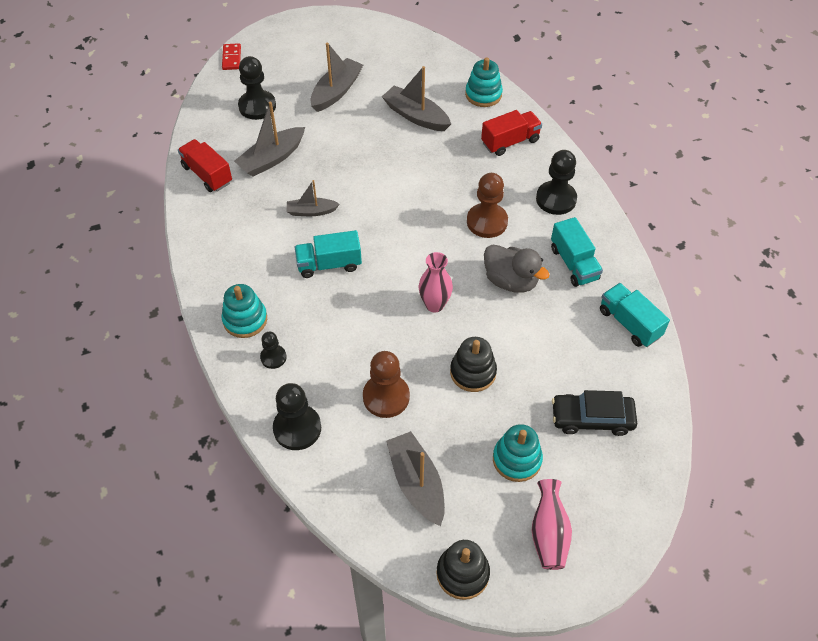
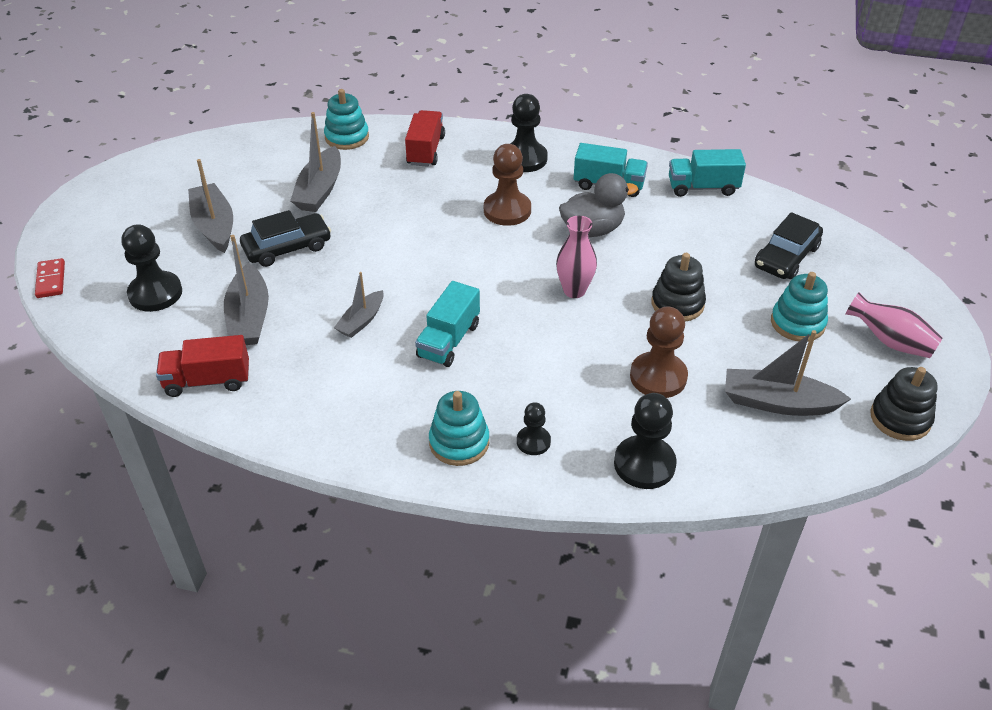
camera: 55 degrees left, 10 degrees down
red domino [222,43,241,70] -> red domino turned 45 degrees clockwise [35,258,65,298]
grey boat [382,66,451,131] -> grey boat turned 60 degrees counterclockwise [290,112,341,212]
none -> black car [240,210,331,267]

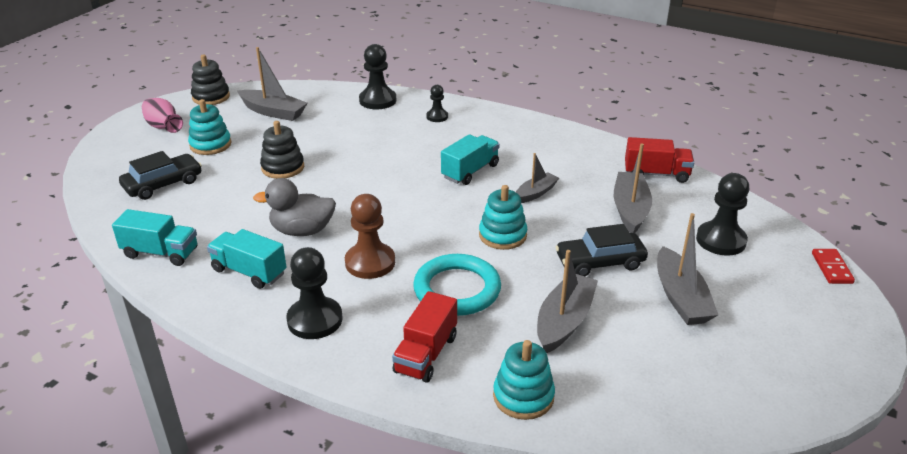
camera: 165 degrees left, 10 degrees down
turquoise stacking toy [429,391,489,466] -> turquoise stacking toy moved to [479,185,527,250]
pink vase [556,216,597,298] -> none
brown pawn [630,306,688,398] -> none
none -> turquoise ring [413,254,501,316]

